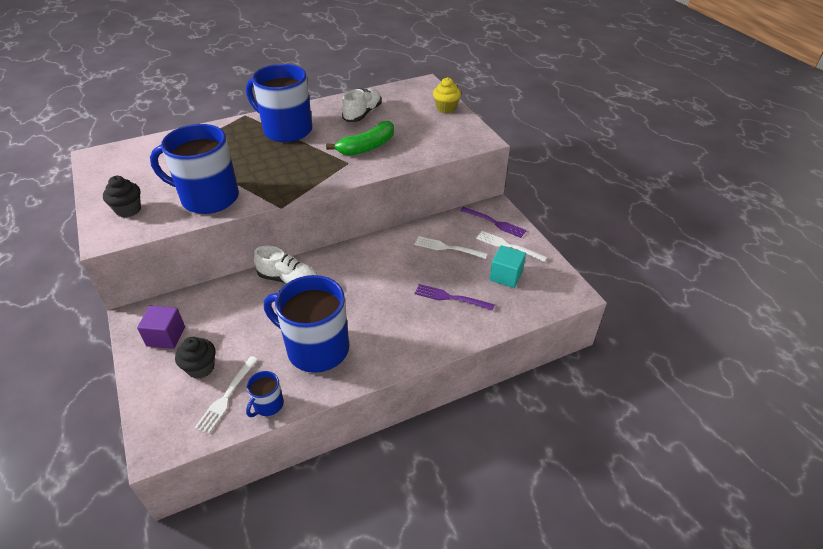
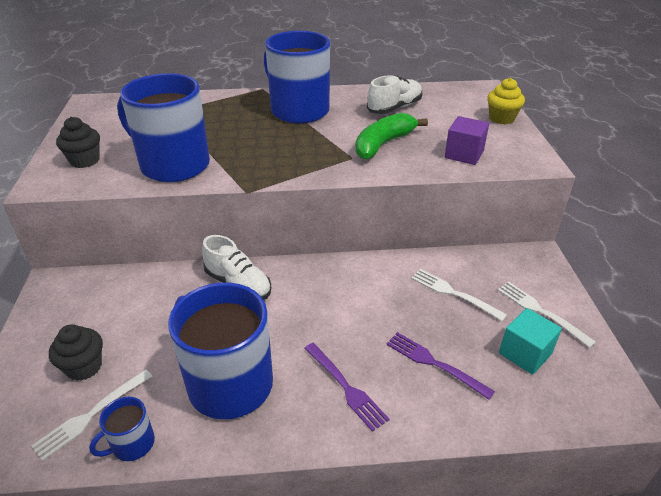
camera: 20 degrees right, 5 degrees down
purple cube [137,306,185,349] -> purple cube moved to [445,116,489,165]
green banana [326,121,394,156] -> green banana turned 150 degrees clockwise [355,113,428,160]
purple fork [460,207,527,238] -> purple fork moved to [304,343,389,432]

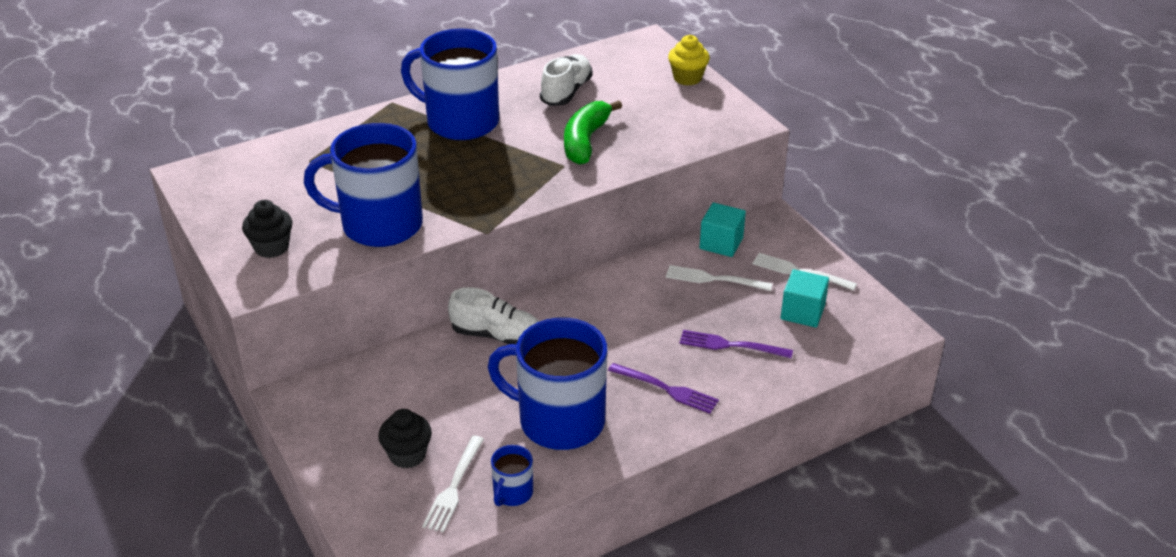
camera: 25 degrees left, 0 degrees up
purple cube [445,116,489,165] -> none
none -> turquoise cube [699,203,746,257]

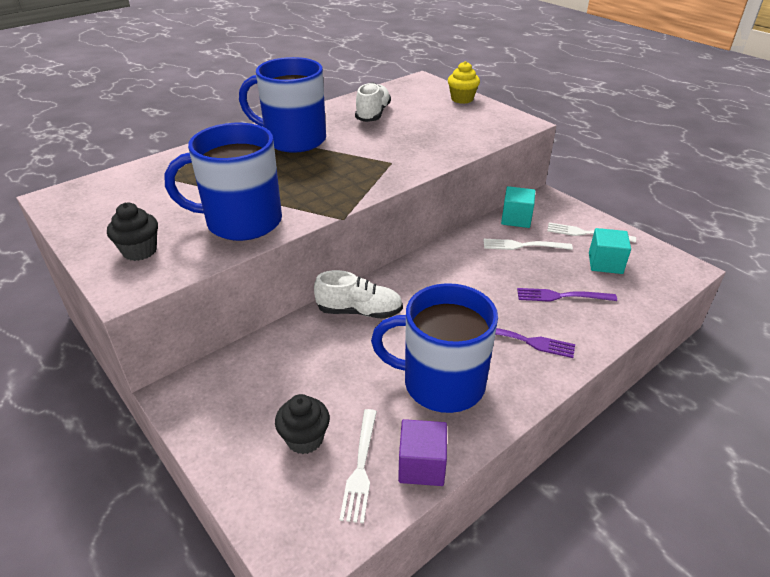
camera: 10 degrees left, 0 degrees up
blue mug [491,445,533,506] -> purple cube [398,419,447,486]
green banana [564,100,622,165] -> none

